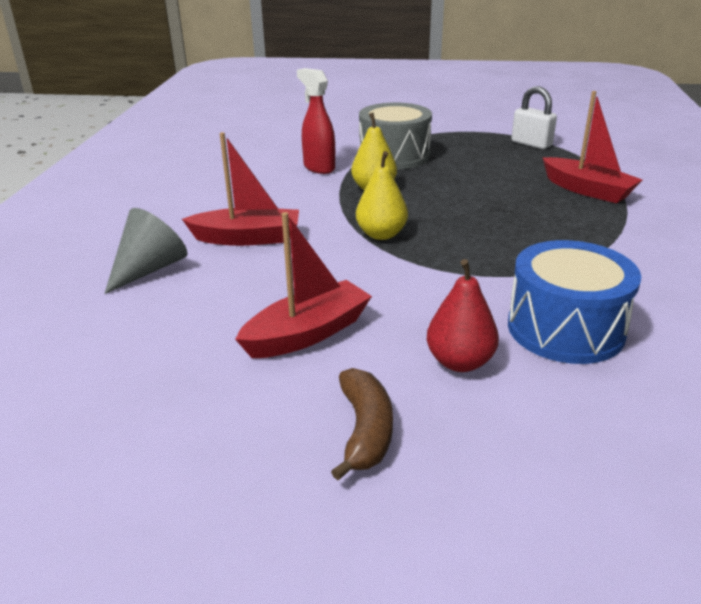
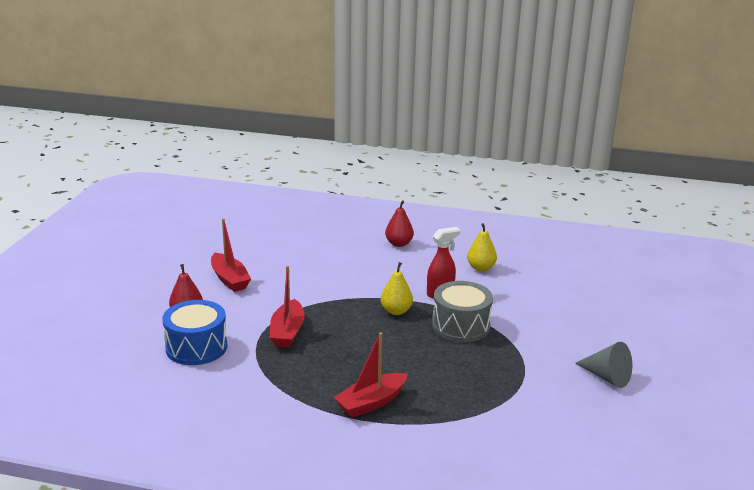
camera: 95 degrees right, 5 degrees down
grey cone [105,208,188,294] -> grey cone moved to [575,342,632,388]
red boat [182,132,299,246] -> red boat moved to [270,266,305,348]
brown banana [331,368,393,481] -> none
yellow pear [356,151,408,240] -> yellow pear moved to [467,223,497,271]
white padlock [511,86,557,149] -> none
none -> red pear [385,200,414,247]

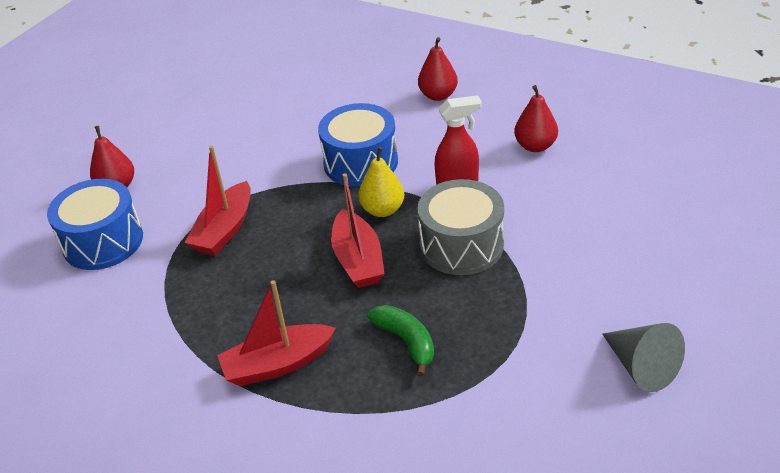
camera: 20 degrees right, 15 degrees up
red boat [211,218,251,292] -> red boat moved to [331,173,384,288]
yellow pear [467,223,497,271] -> red pear [514,85,558,152]
none -> blue drum [318,103,398,187]
none -> green banana [367,305,434,377]

